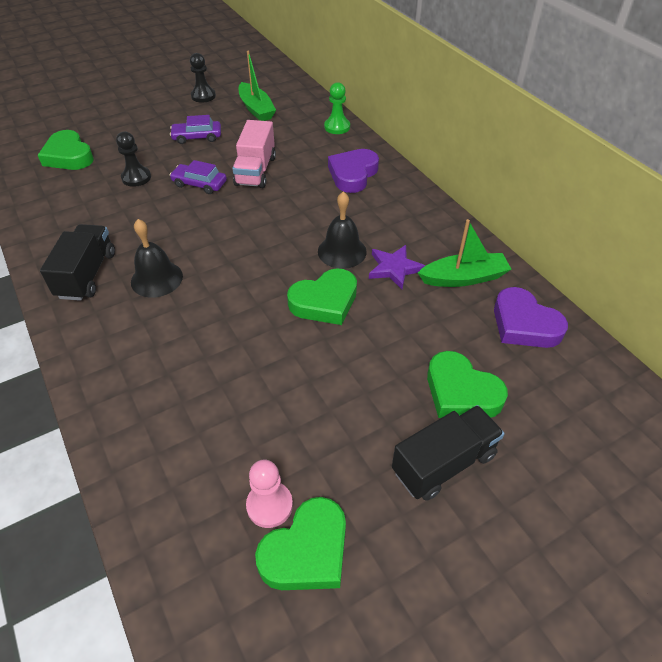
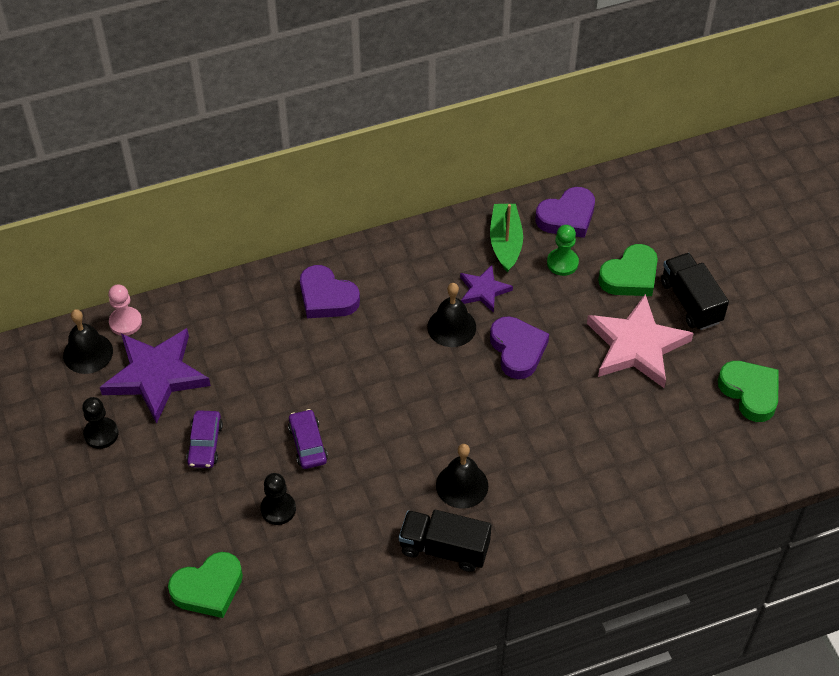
camera: 80 degrees left, 5 degrees up
purple car [170,160,227,194] -> purple car turned 135 degrees clockwise [288,409,328,469]
pink truck [232,120,276,188] -> none
green boat [239,51,276,121] -> purple star [100,328,211,424]
pink pawn [246,460,293,528] -> pink pawn moved to [108,284,142,336]
green heart [287,268,357,325] -> purple heart [490,316,549,379]
green pawn [324,82,350,134] -> green pawn moved to [547,225,579,276]
none -> black bell [63,309,113,374]
none -> pink star [587,294,694,388]

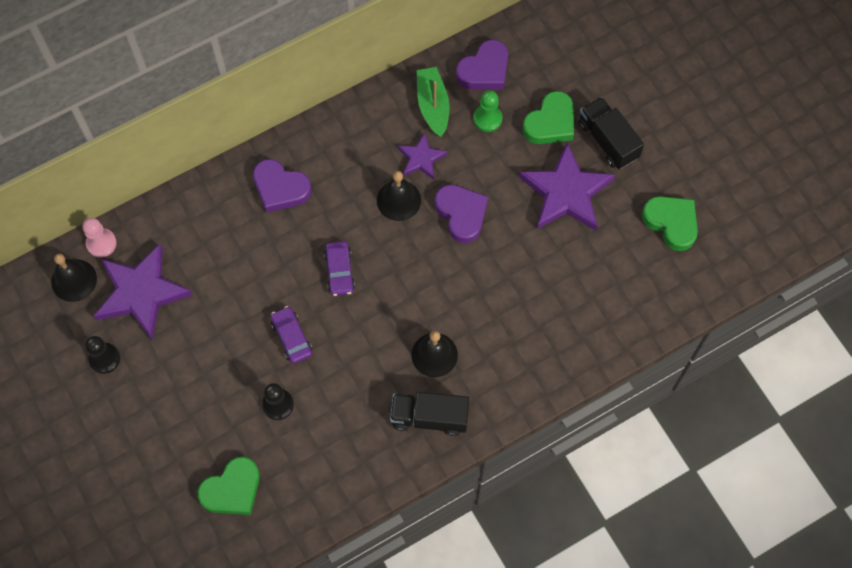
camera: 10 degrees left, 15 degrees up
purple car [186,410,223,468] -> purple car moved to [324,241,355,296]
pink star [587,294,694,388] -> purple star [519,142,615,231]

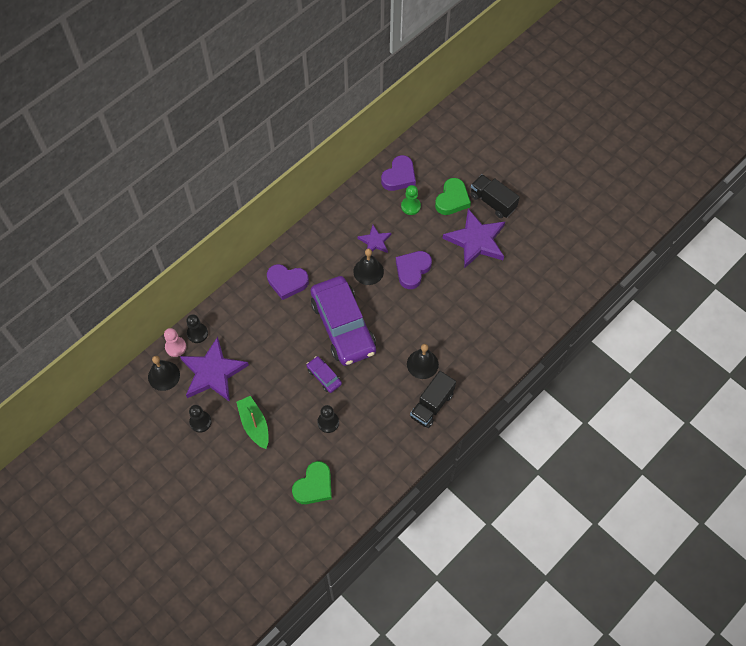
camera: 15 degrees left, 5 degrees down
purple car [324,241,355,296] -> purple car [311,276,376,366], size x2.38
black truck [390,392,469,436] -> black truck turned 45 degrees counterclockwise [410,371,456,428]
green boat [417,67,450,137] -> green boat moved to [236,396,269,449]
purple heart [435,184,488,243] -> purple heart turned 105 degrees counterclockwise [396,251,432,289]
green heart [642,196,698,251] -> none
none -> black pawn [186,314,208,343]

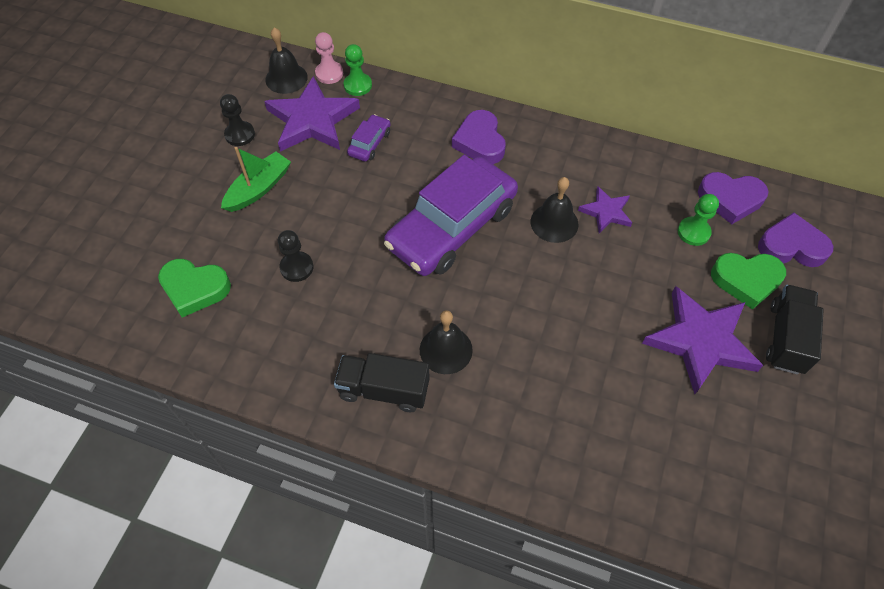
camera: 65 degrees right, 5 degrees down
black pawn [186,314,208,343] -> green pawn [343,44,372,96]
purple car [306,356,342,393] -> purple car moved to [347,114,391,162]
purple heart [396,251,432,289] -> purple heart moved to [758,212,833,267]

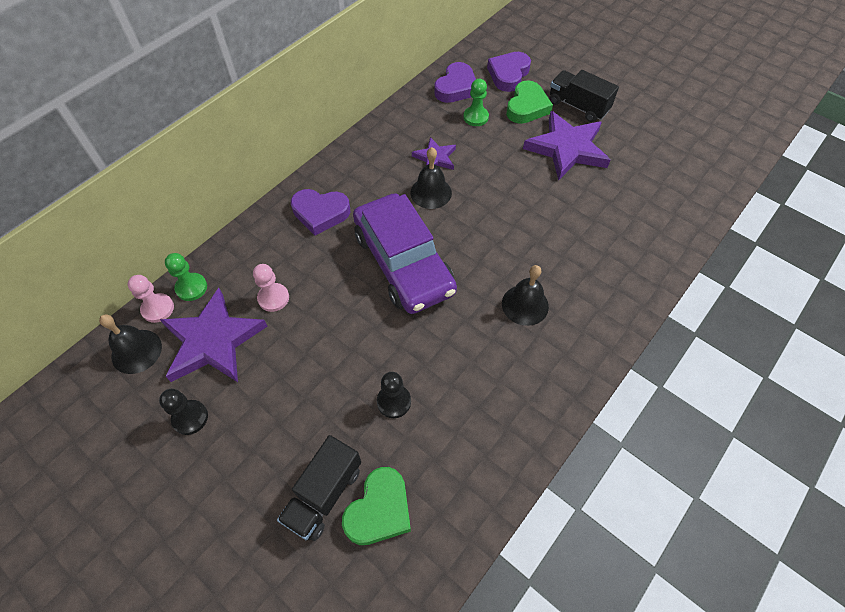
camera: 70 degrees left, 0 degrees up
green boat [221,147,291,212] -> none
black truck [334,353,430,412] -> black truck moved to [277,435,361,541]
purple car [347,114,391,162] -> pink pawn [253,264,289,312]

